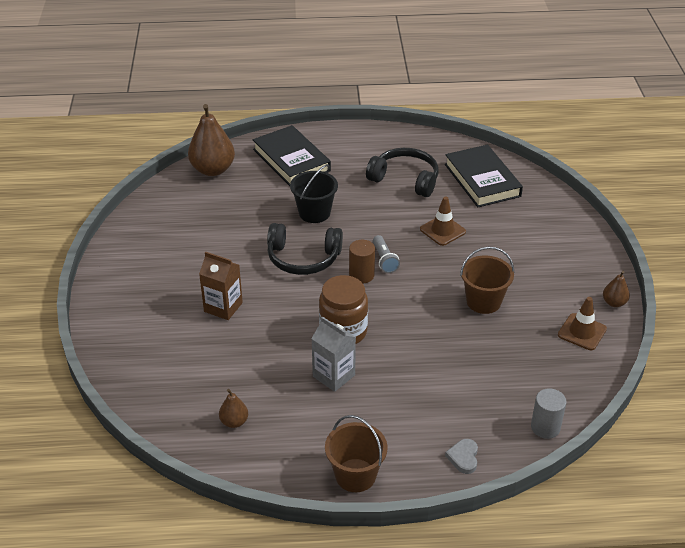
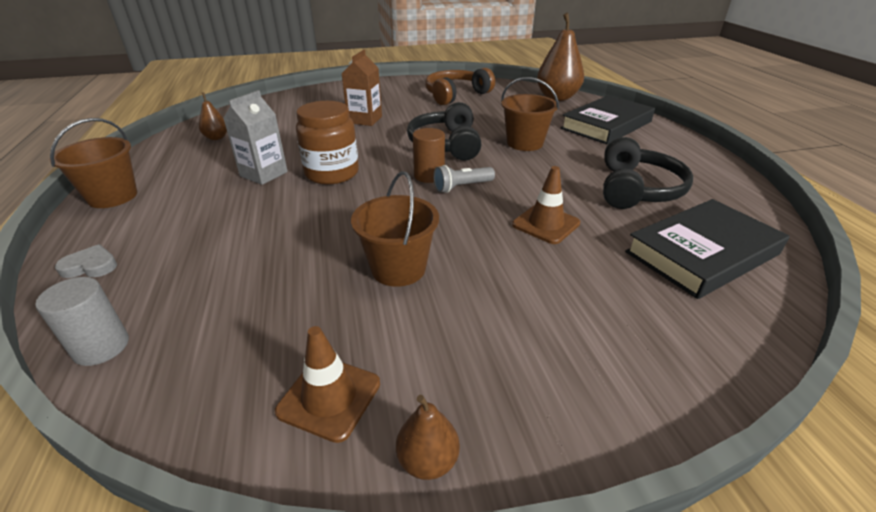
camera: 80 degrees right, 5 degrees down
black bucket [290,164,338,223] -> brown bucket [501,77,559,151]
none -> brown headphones [425,68,495,105]

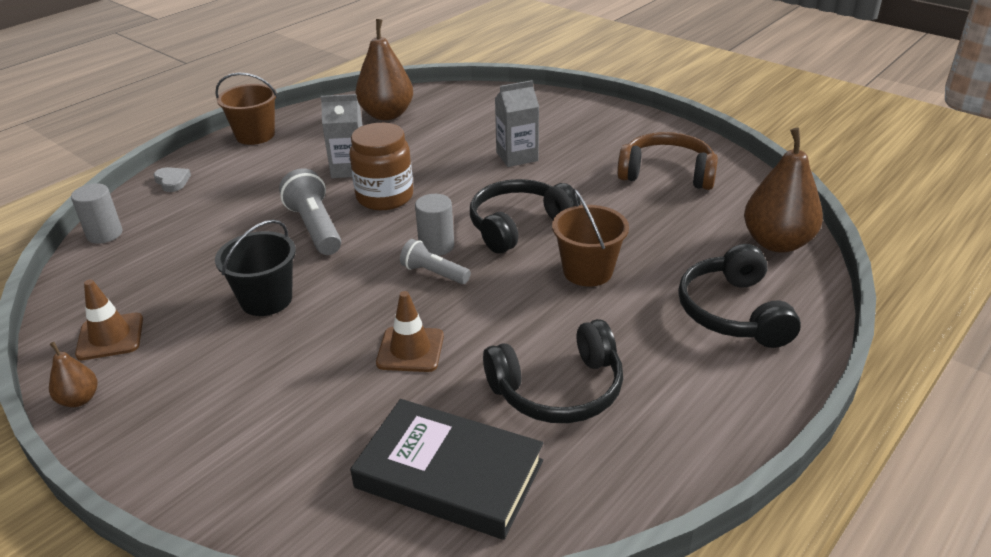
camera: 55 degrees right, 0 degrees up
brown pear [199,92,227,140] -> brown pear [355,19,413,120], size x2.05
brown carton [342,50,382,126] -> grey carton [495,80,539,167]
brown bucket [351,171,439,287] -> black bucket [215,220,296,316]
brown cylinder [413,128,445,183] -> grey cylinder [415,194,454,256]
black book [561,95,655,145] -> black headphones [678,244,801,348]
none -> grey flashlight [279,168,341,255]

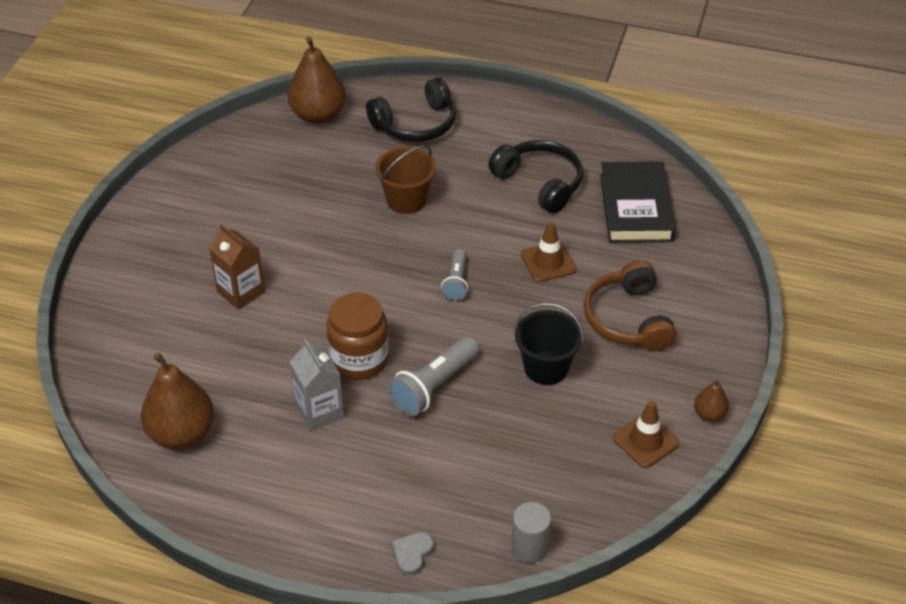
camera: 115 degrees left, 10 degrees up
brown bucket [215,73,278,145] -> none
grey cylinder [415,194,454,256] -> none
black headphones [470,179,581,254] -> none
grey carton [495,80,539,167] -> brown carton [209,224,265,310]
brown headphones [617,132,718,190] -> brown headphones moved to [584,260,677,351]

